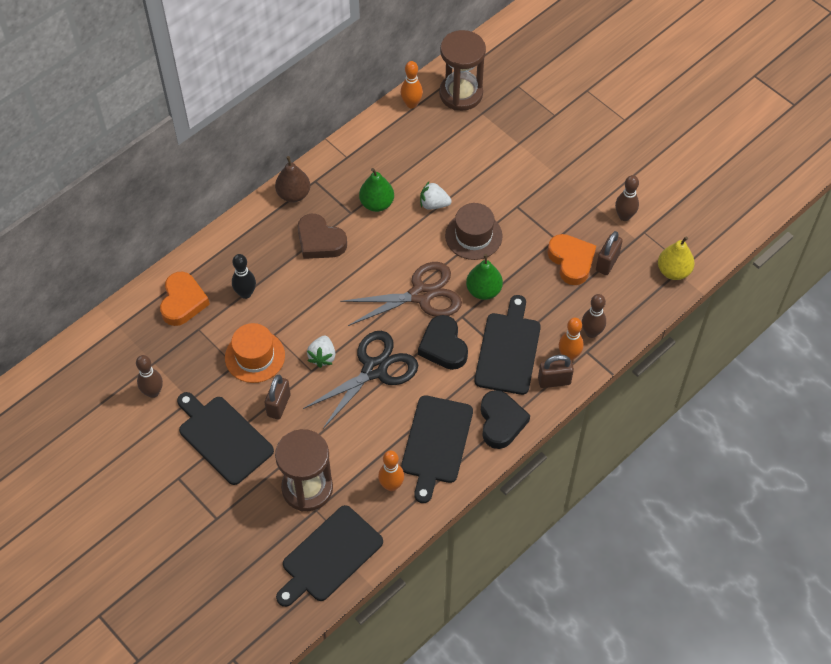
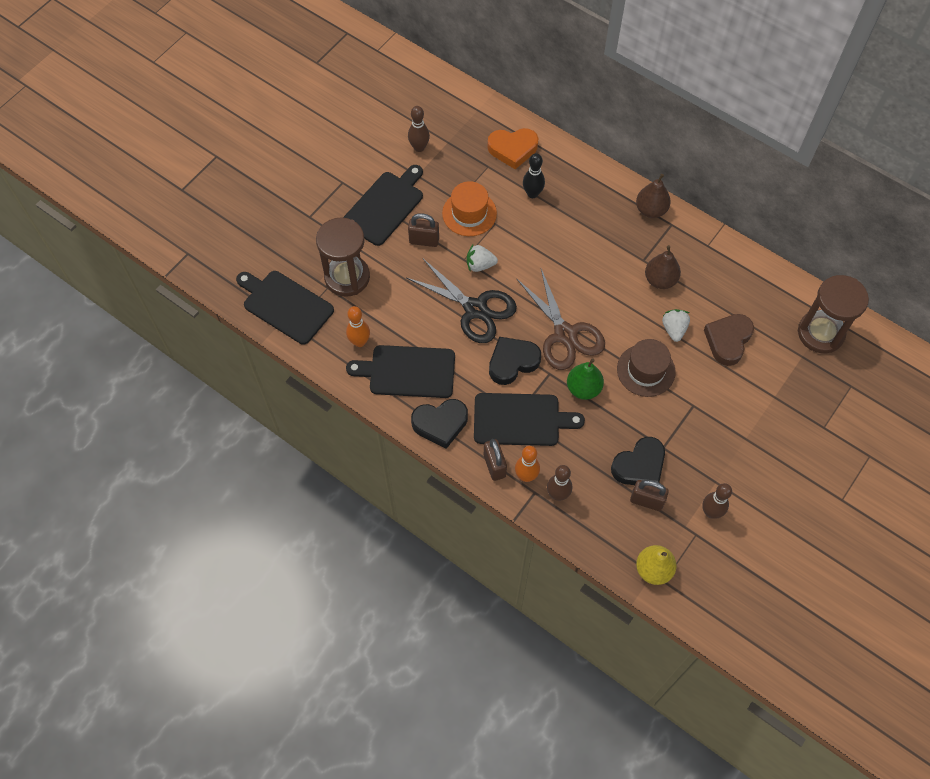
camera: 80 degrees right, 5 degrees up
brown heart [298,214,347,259] -> brown heart moved to [704,314,754,366]
green pear [359,168,394,212] -> brown pear [645,245,681,289]
orange bowling pin [401,61,423,109] -> none
orange heart [548,234,596,285] -> black heart [611,437,665,485]

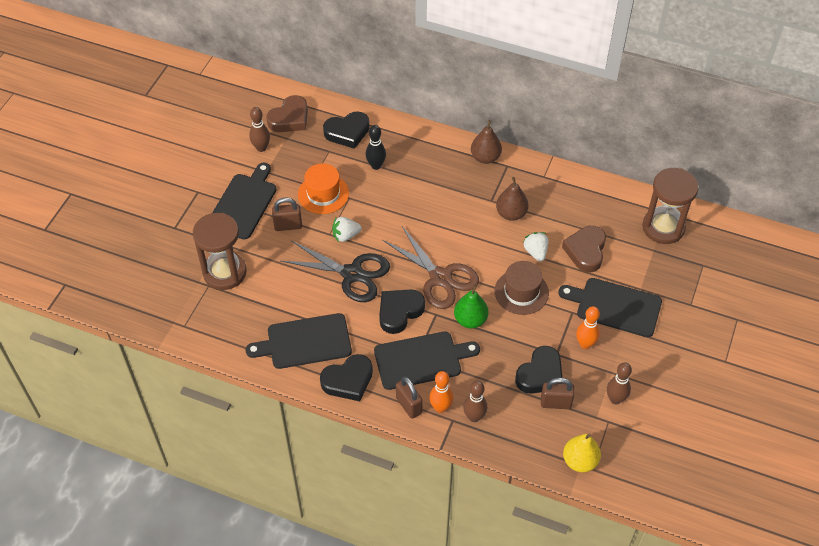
camera: 15 degrees left, 10 degrees down
black cutting board [236,271,334,344] -> black cutting board moved to [558,278,662,337]
orange bowling pin [346,306,370,347] -> orange bowling pin moved to [576,306,600,349]
orange heart [488,128,538,169] -> black heart [323,111,370,149]
none -> brown heart [266,95,308,132]

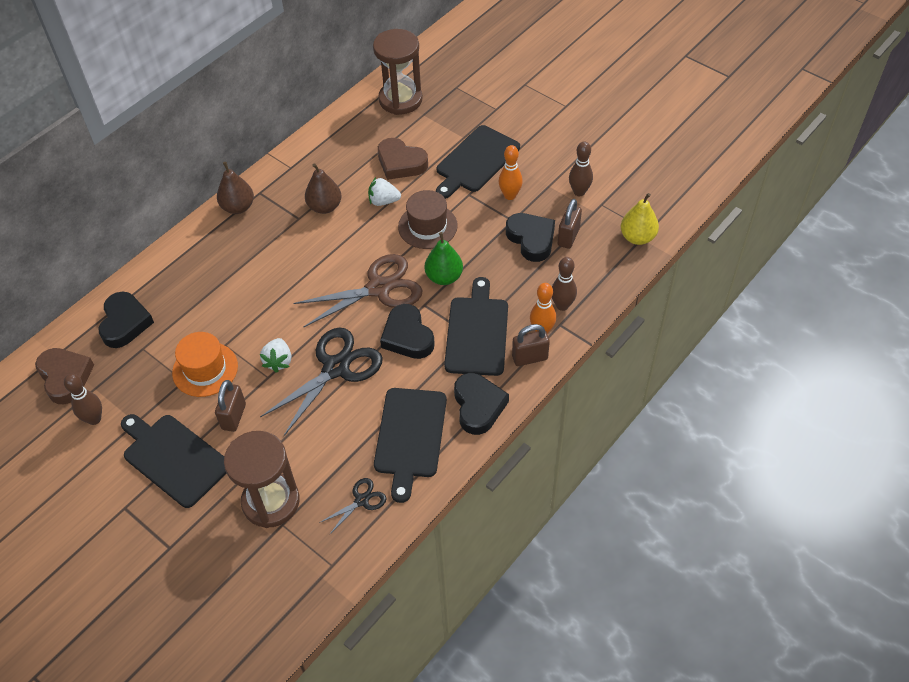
camera: 70 degrees left, 0 degrees up
black bowling pin [366,125,386,170] -> none
none -> black scissors [319,478,387,535]

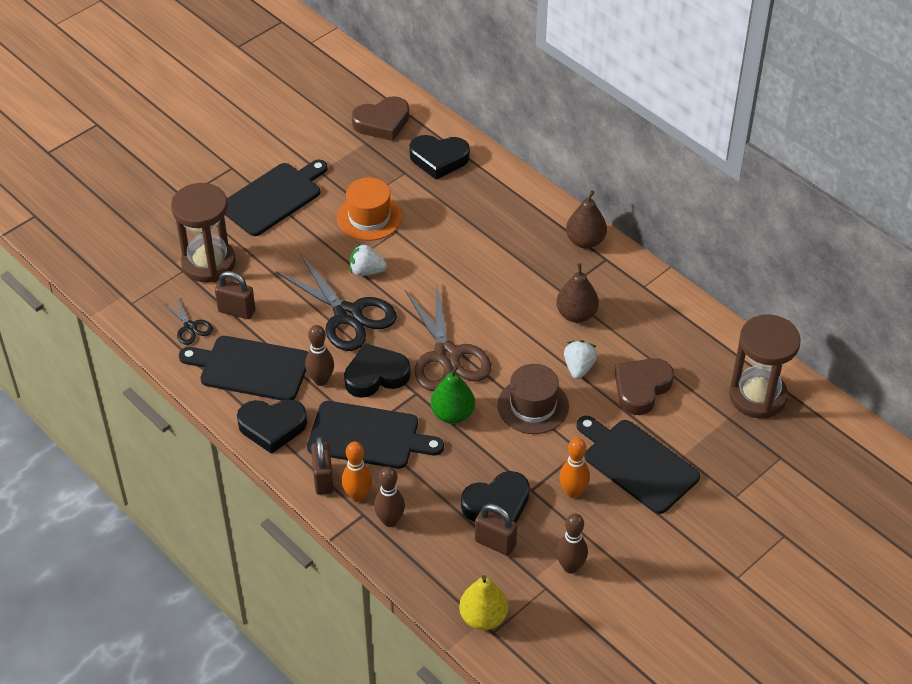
camera: 95 degrees right, 5 degrees down
brown bowling pin [64,374,102,425] -> brown bowling pin moved to [305,325,334,386]
brown padlock [215,380,246,432] -> brown padlock moved to [215,271,255,319]

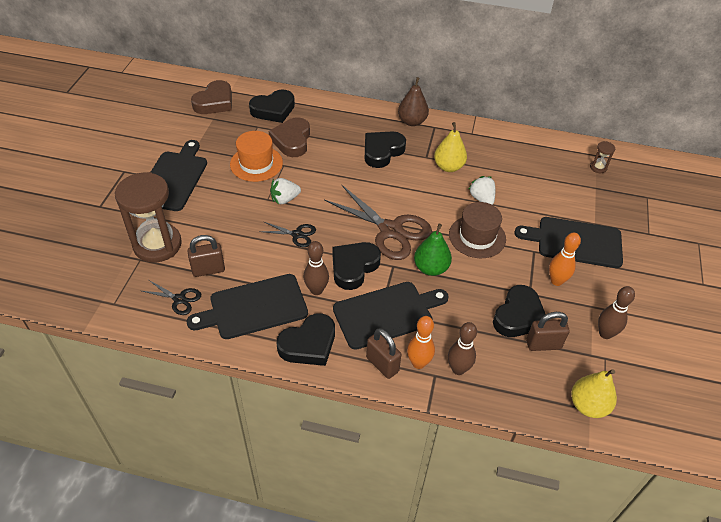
camera: 35 degrees left, 0 degrees up
black scissors [276,255,397,351] -> black scissors [259,222,316,247], size x0.48
brown pear [556,263,599,323] -> yellow pear [434,122,467,172]
brown heart [615,358,674,415] -> brown heart moved to [269,117,310,157]
brown hourglass [729,314,801,419] -> brown hourglass [590,141,615,173], size x0.41
none -> black heart [365,131,406,168]

